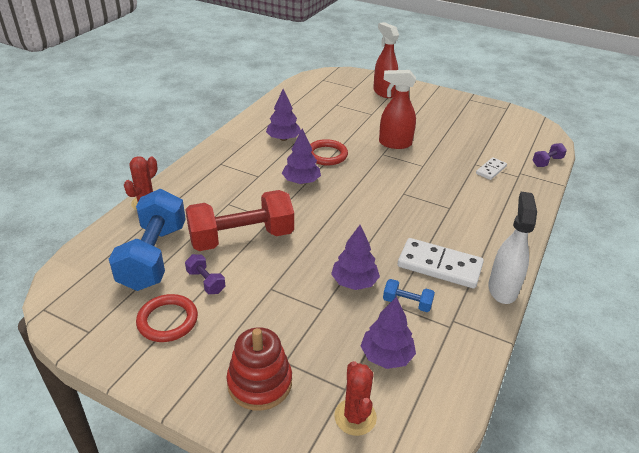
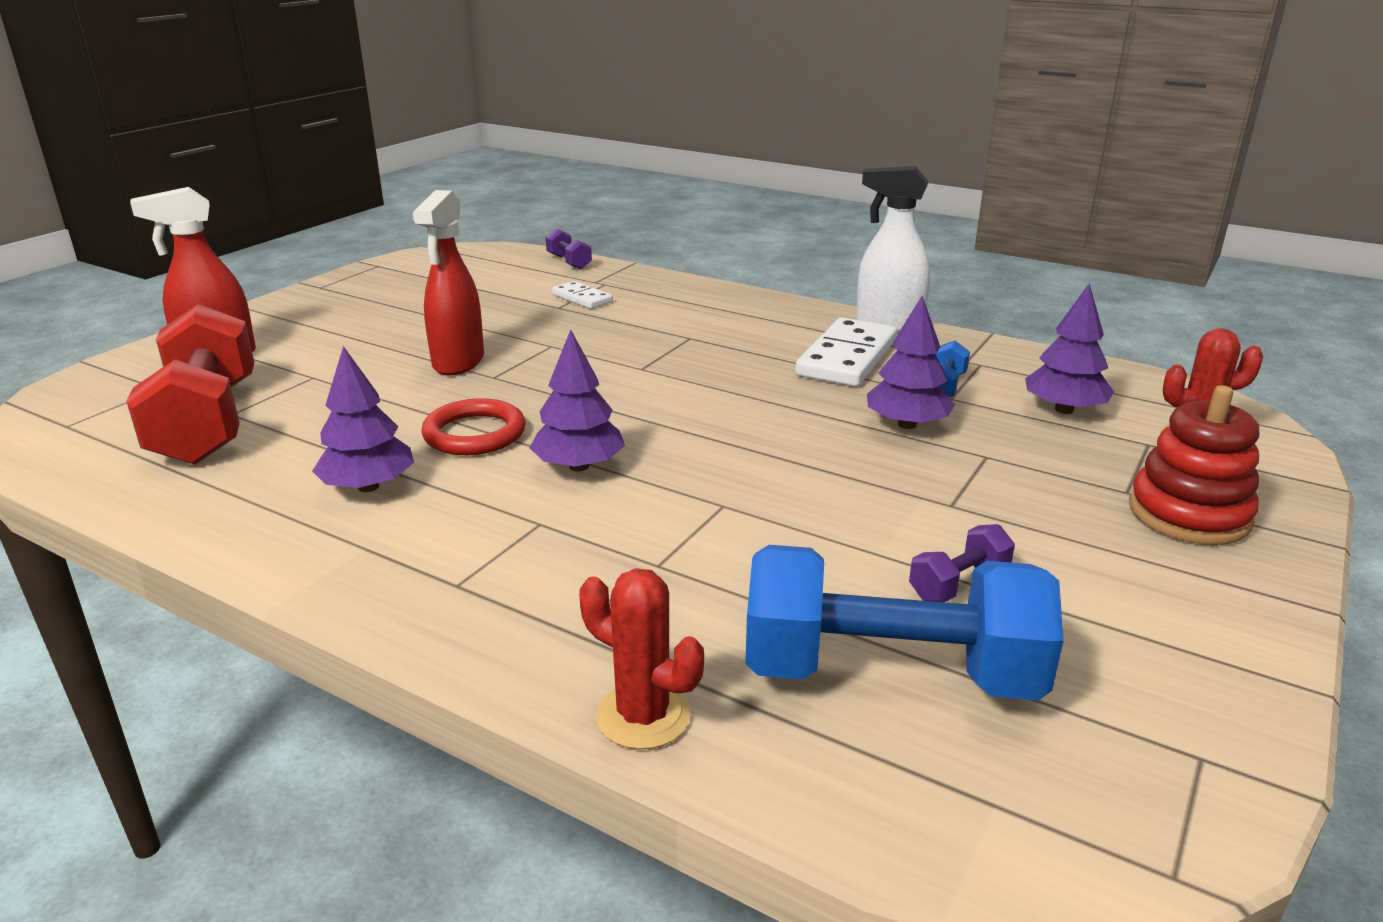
camera: 85 degrees left, 10 degrees down
red ring [136,294,198,342] -> none
red dumbbell [185,190,294,251] -> red dumbbell moved to [126,304,255,465]

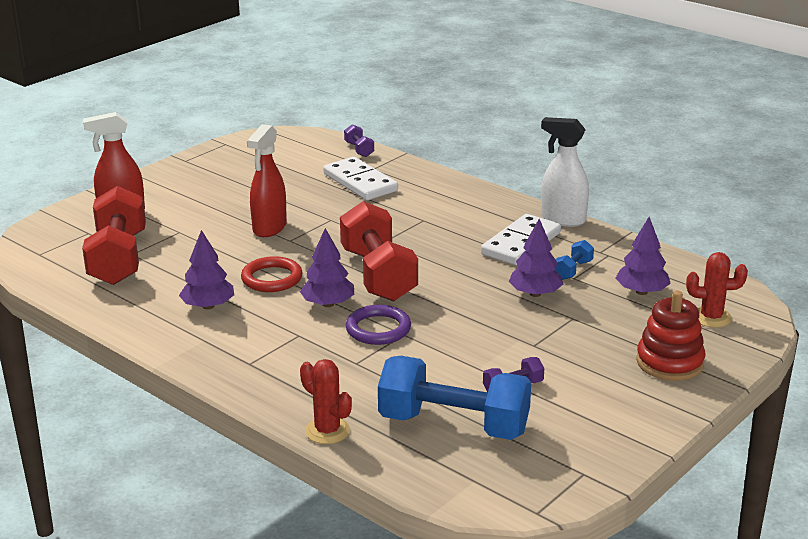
camera: 10 degrees right, 0 degrees up
white domino [552,281,613,309] -> white domino [323,157,398,200], size x1.86
none -> red dumbbell [340,201,418,302]
none -> purple ring [346,305,411,345]

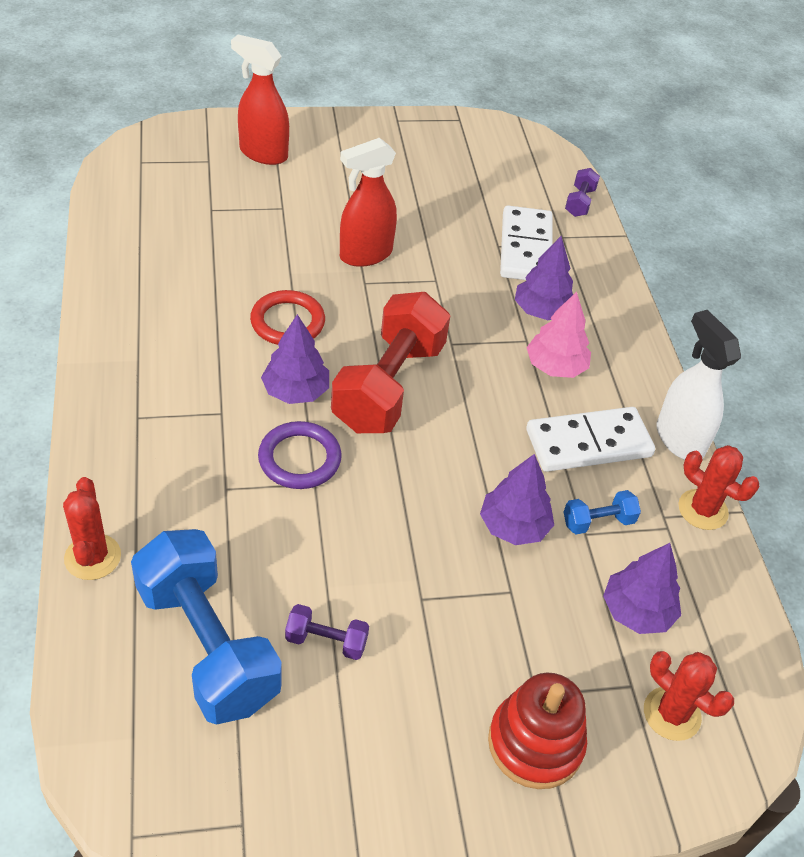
camera: 35 degrees right, 20 degrees up
red dumbbell [82,186,146,285] -> none
purple tree [179,230,234,310] -> purple tree moved to [515,236,573,320]
none -> pink tree [526,292,591,378]
none -> red cactus [678,445,760,530]

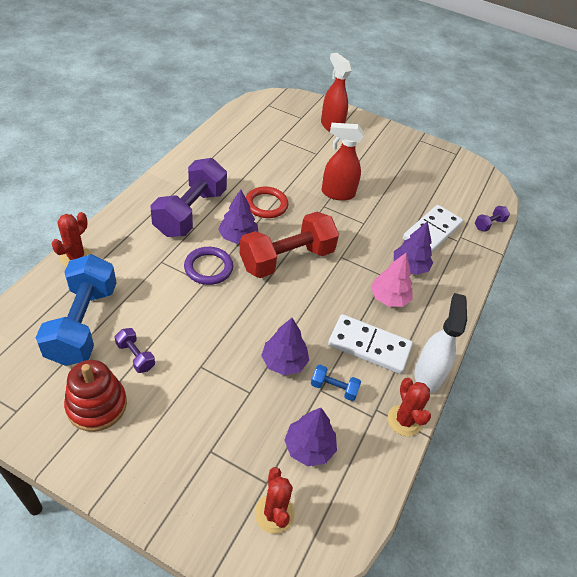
camera: 35 degrees right, 0 degrees up
red stacking toy [488,673,587,789] -> red stacking toy moved to [64,360,127,432]
none -> purple dumbbell [150,158,227,237]

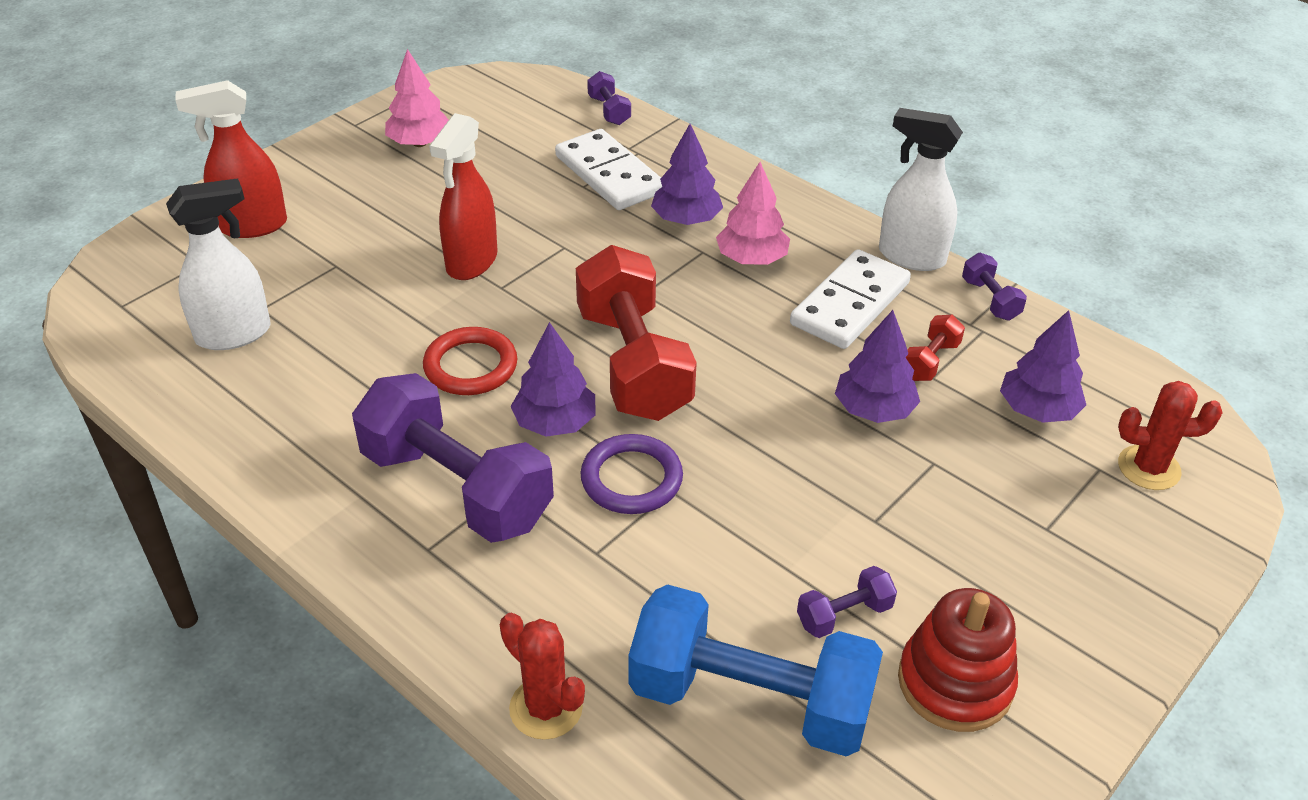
camera: 70 degrees left, 5 degrees down
blue dumbbell [311,365,361,401] -> red dumbbell [905,315,965,381]
red cactus [388,378,431,436] -> purple dumbbell [962,253,1027,320]
none -> white spray bottle [166,178,271,350]
none -> pink tree [385,49,449,147]

